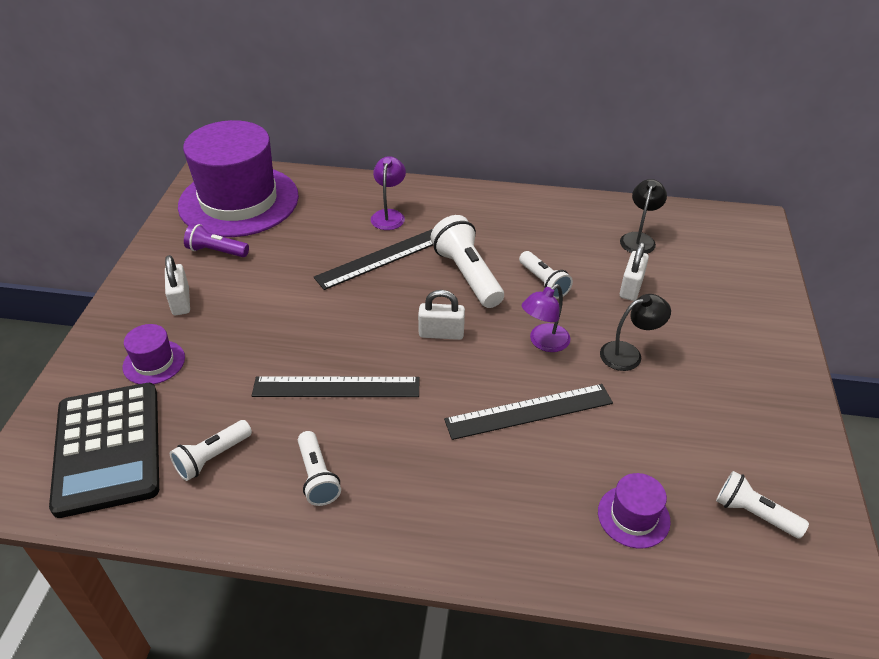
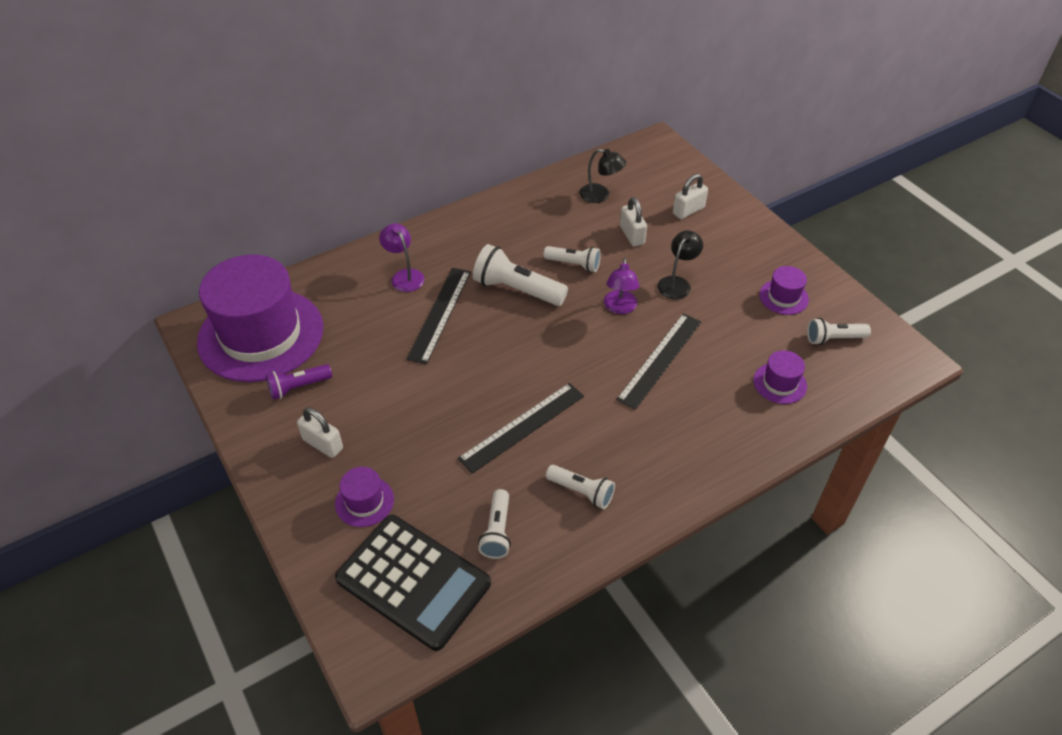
camera: 40 degrees left, 5 degrees up
white padlock [418,290,465,340] -> white padlock moved to [673,174,708,219]
black lamp [620,179,667,254] -> black lamp turned 135 degrees clockwise [579,149,626,203]
none -> purple hat [759,266,809,315]

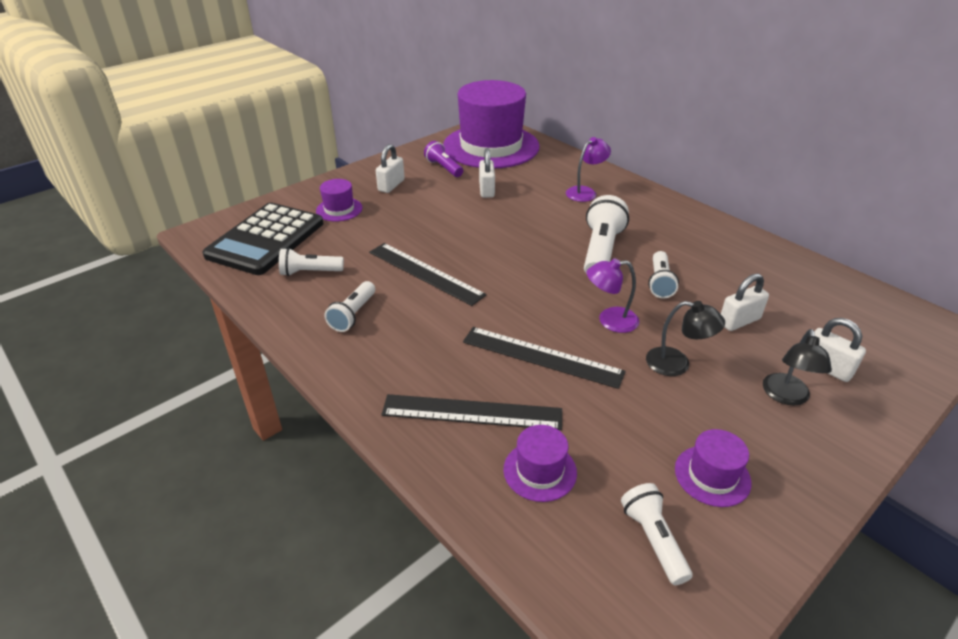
camera: 80 degrees right, 10 degrees down
black ruler [407,268,471,364] -> black ruler moved to [381,394,562,430]
black lamp [579,149,626,203] -> black lamp moved to [763,329,832,405]
none -> white padlock [479,148,495,198]

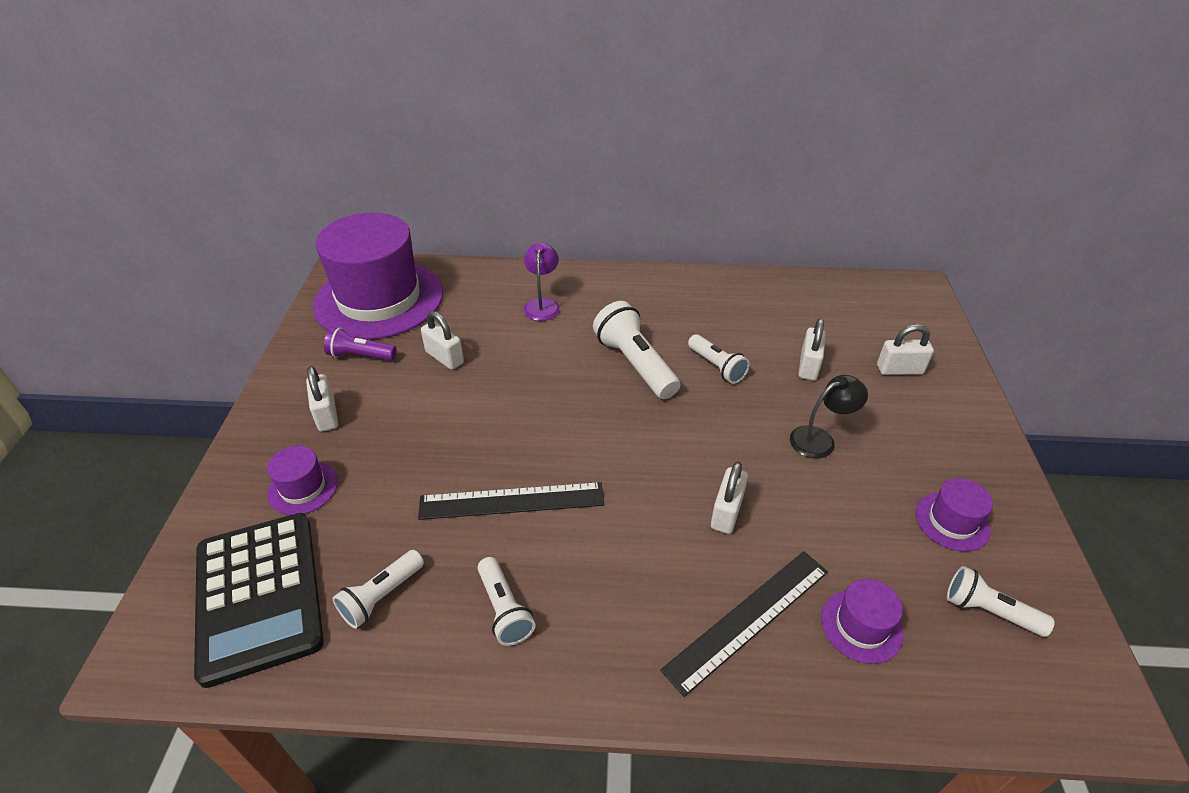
camera: 45 degrees left, 5 degrees up
black ruler [463,327,626,389] -> white padlock [711,461,748,534]
purple lamp [586,258,639,333] -> none
black lamp [763,329,832,405] -> none

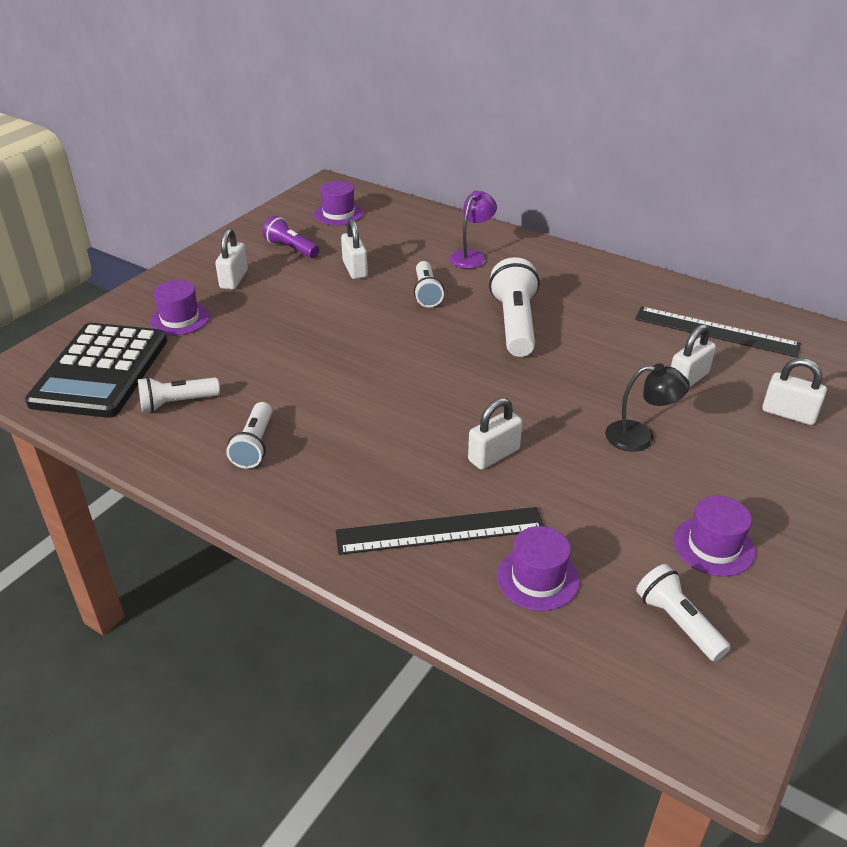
camera: 30 degrees right, 5 degrees down
purple hat [313,213,443,340] -> purple hat [314,181,363,225], size x0.41
black ruler [418,482,605,520] -> black ruler moved to [635,307,801,357]
white flashlight [688,334,750,384] -> white flashlight moved to [414,261,444,307]

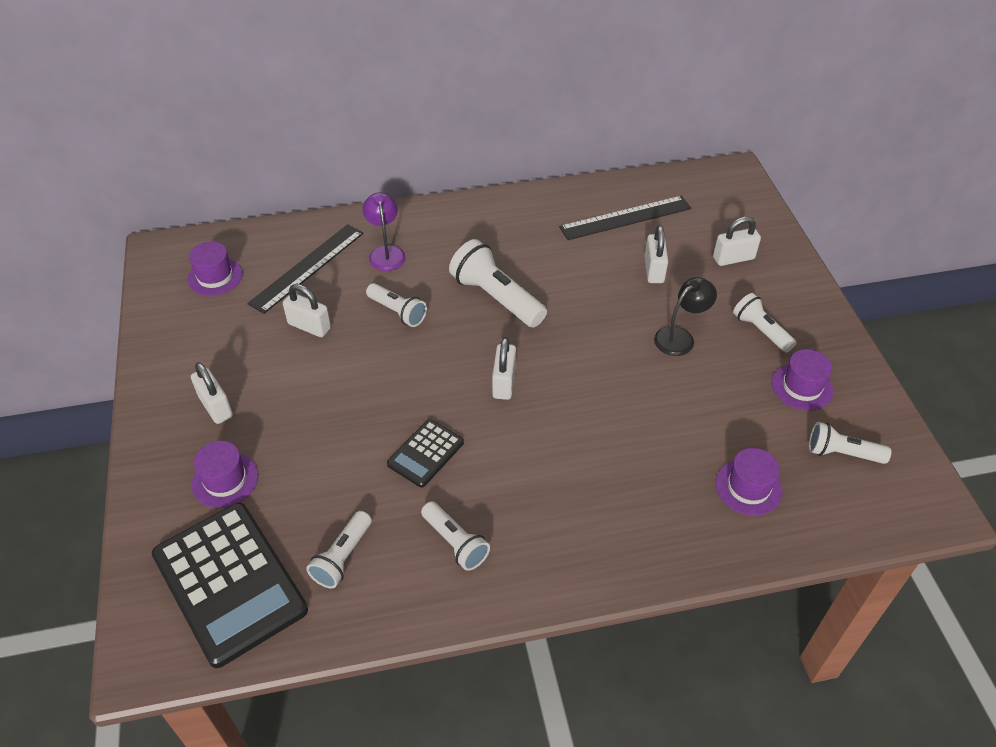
camera: 45 degrees left, 10 degrees up
purple flashlight [262,216,319,258] -> none
black ruler [336,507,544,555] -> black ruler moved to [247,224,363,314]
white padlock [468,397,522,470] -> white padlock moved to [492,337,516,400]
none -> black calculator [387,419,464,488]
none -> white flashlight [733,293,797,353]

